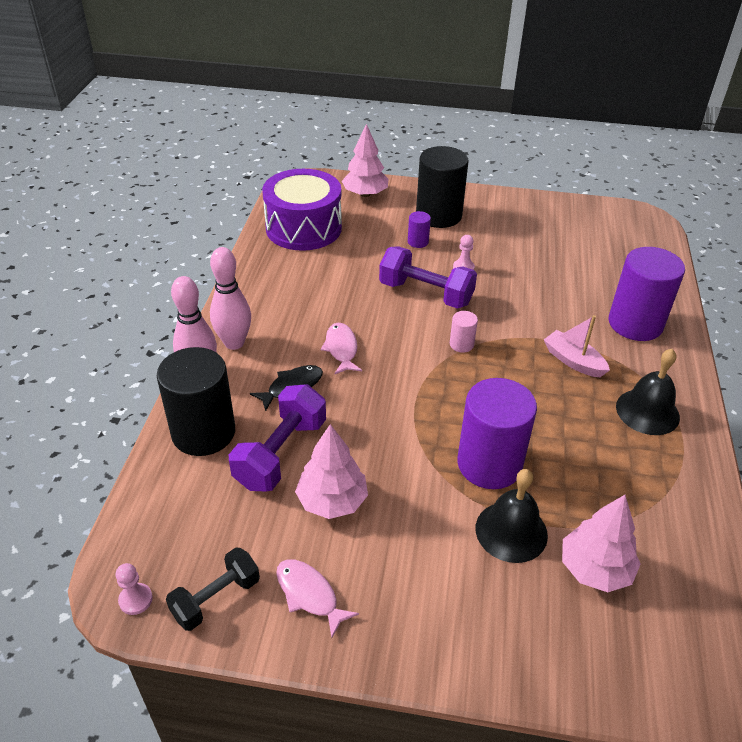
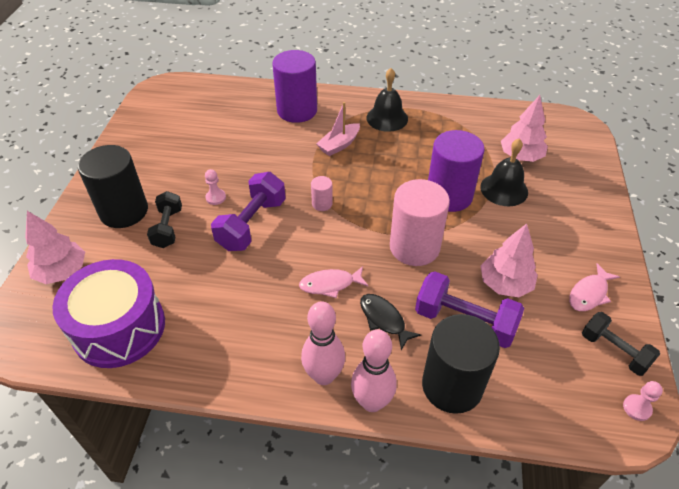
camera: 90 degrees left, 5 degrees up
purple cylinder [408,211,431,248] -> black dumbbell [147,191,182,248]
none -> pink cylinder [390,179,450,266]

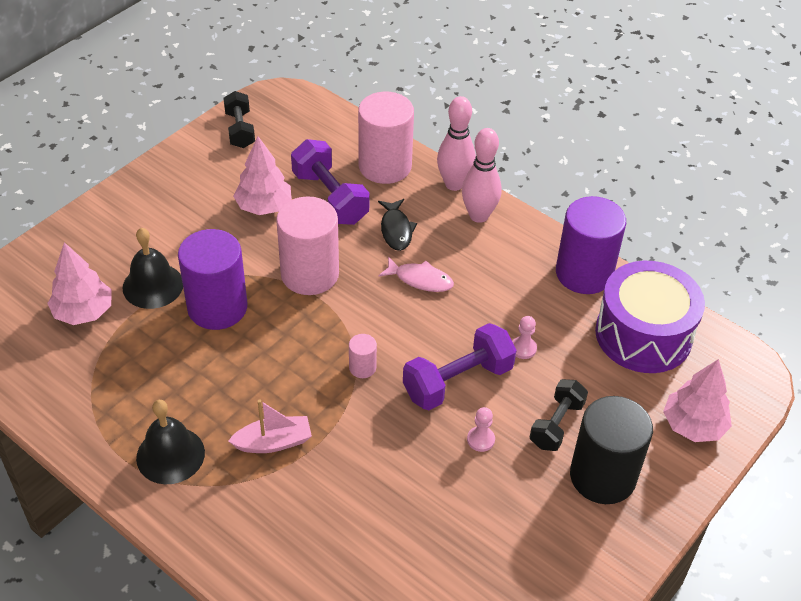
camera: 150 degrees left, 0 degrees up
purple cylinder [272,50,317,123] -> purple cylinder moved to [556,196,626,294]
black cylinder [422,314,500,414] -> pink cylinder [358,92,414,184]
pink fish [569,263,620,311] -> none
pink pawn [623,381,663,421] -> pink pawn moved to [512,316,537,359]

